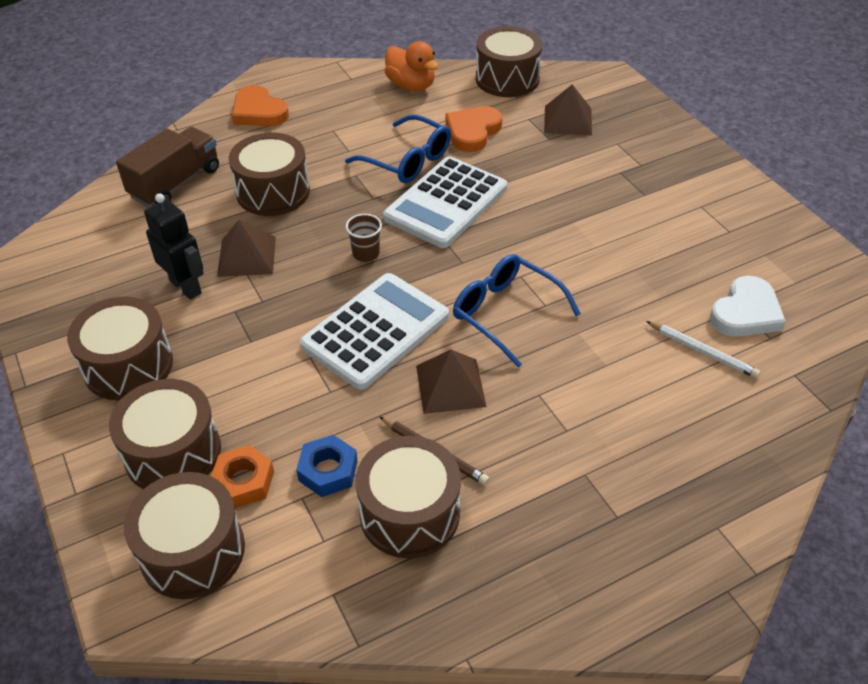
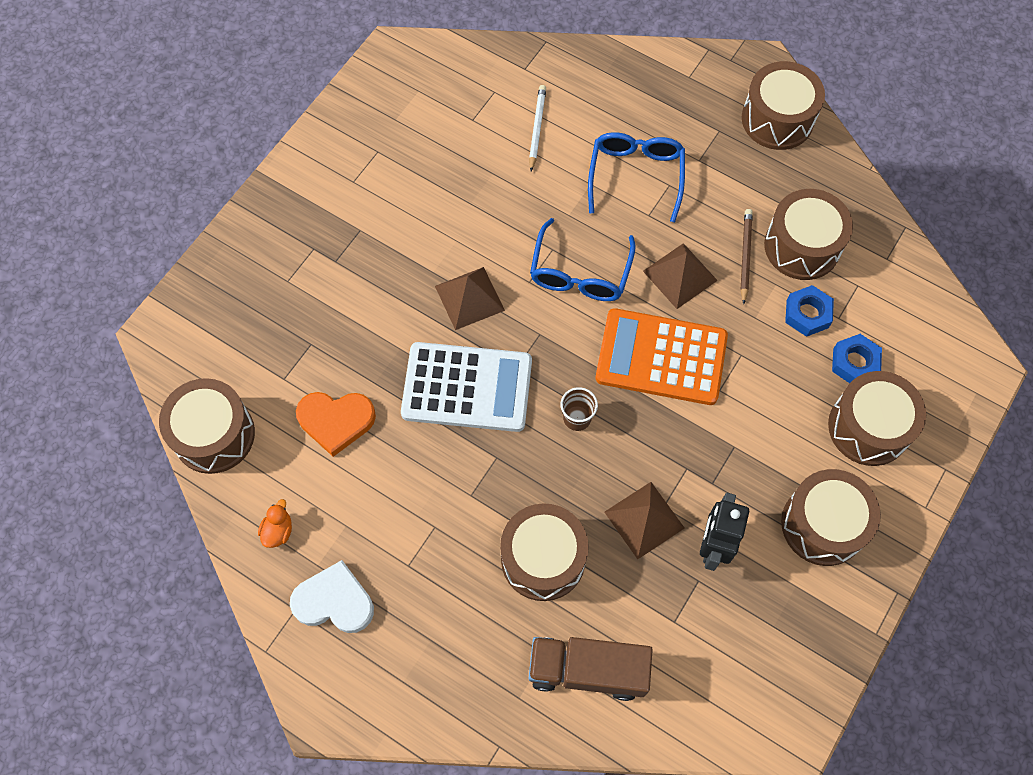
camera: 120 degrees left, 20 degrees up
brown drum [124,472,245,599] -> brown drum moved to [742,61,825,150]
orange nut [211,445,274,508] -> blue nut [832,334,882,383]
orange heart [232,85,289,126] -> none
white calculator [300,273,449,390] -> orange calculator [596,308,728,405]
blue glasses [345,115,451,183] -> blue glasses moved to [588,132,685,222]
orange duck [385,41,439,91] -> orange duck [258,499,292,548], size x0.55
brown pyramid [544,84,592,136] -> brown pyramid moved to [435,267,505,330]
white heart [710,276,786,337] -> white heart moved to [290,560,374,633]

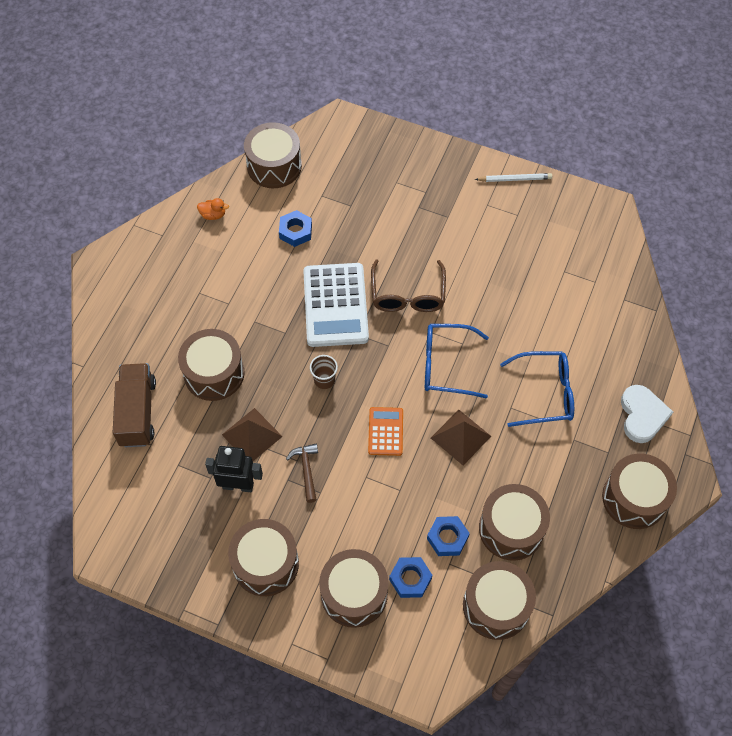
camera: 80 degrees right, 5 degrees down
white heart [290,560,374,633] -> white heart moved to [621,385,673,443]
orange heart [296,392,376,457] -> blue nut [279,210,312,247]
brown pyramid [435,267,505,330] -> brown glasses [371,260,446,312]
white pencil [529,85,546,171] -> white pencil moved to [475,173,552,182]
orange calculator [596,308,728,405] -> orange calculator [368,407,403,456], size x0.53
brown pencil [740,209,753,304] -> none
none -> brown hammer [286,444,318,503]
none -> brown drum [463,561,536,640]

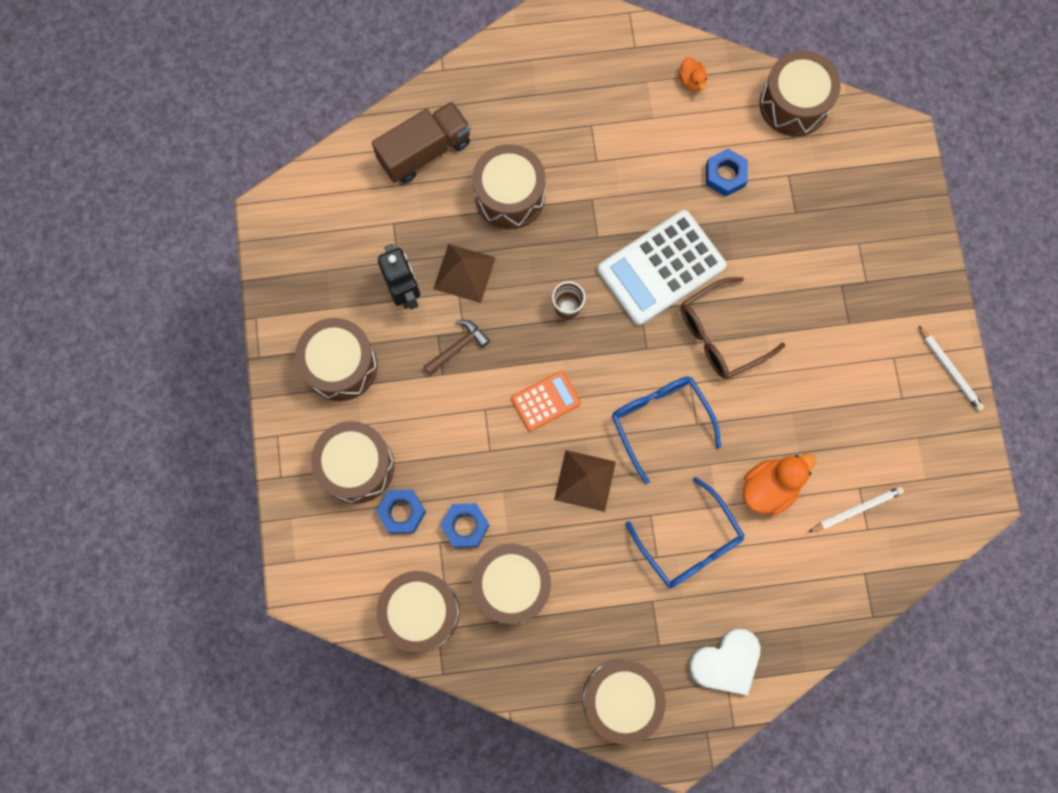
camera: 60 degrees right, 15 degrees up
none -> orange duck [743,454,816,516]
none -> white pencil [808,487,904,532]

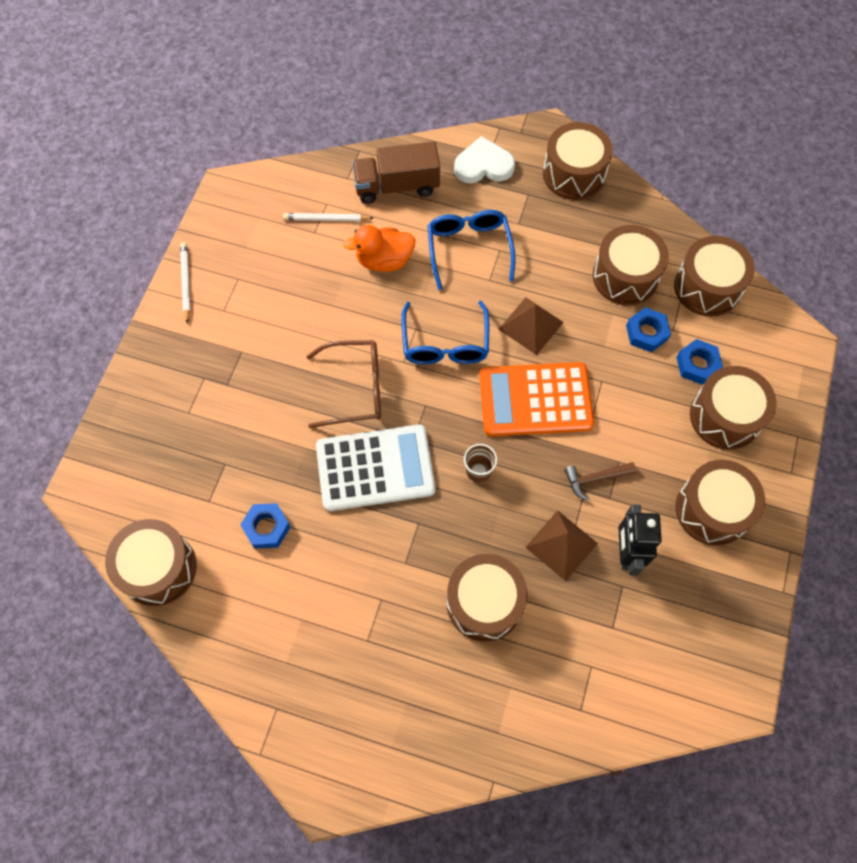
camera: 155 degrees left, 10 degrees down
brown truck [372,101,471,183] -> brown truck moved to [352,141,440,204]
orange calculator [511,371,581,431] -> orange calculator [479,362,594,436], size x1.90
orange duck [679,57,707,92] -> none

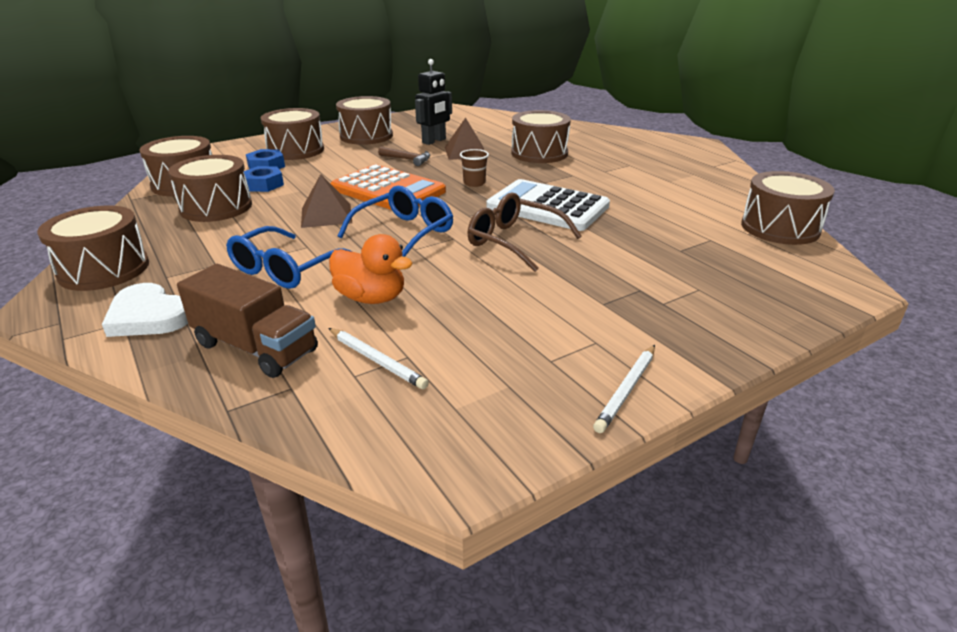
camera: 140 degrees left, 35 degrees down
blue nut [240,503,290,549] -> none

